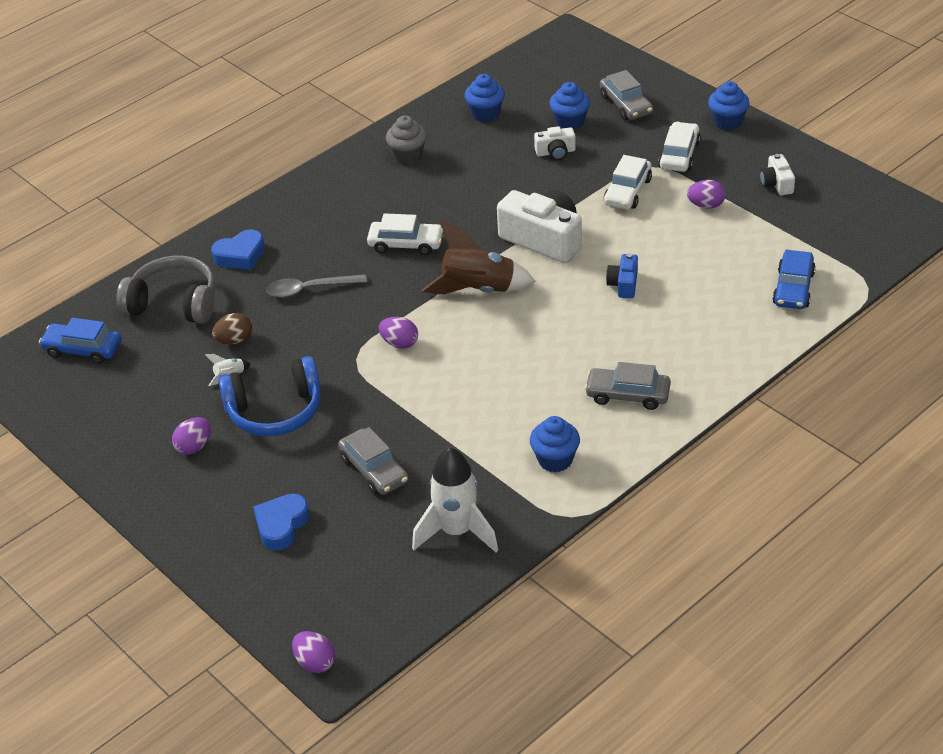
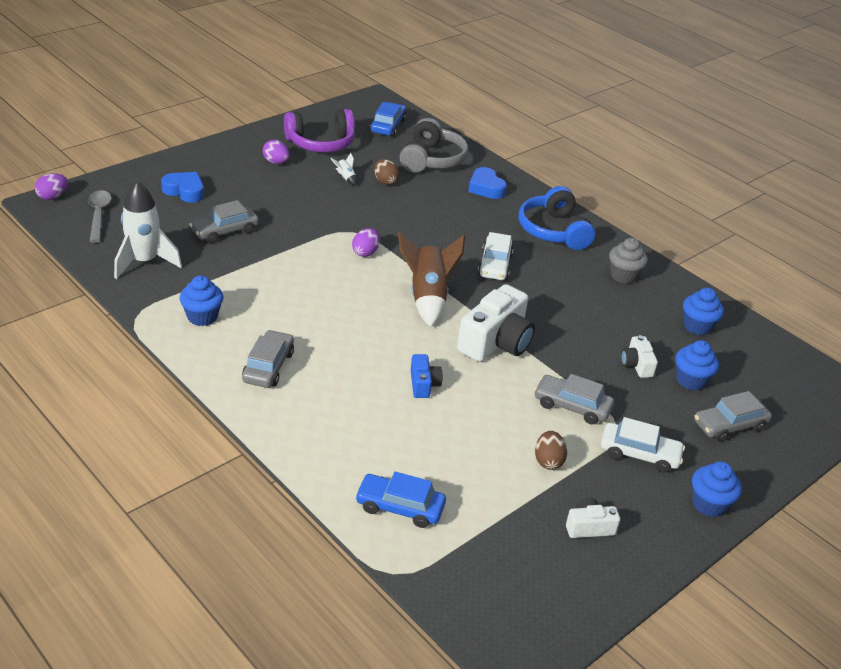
camera: 85 degrees right, 5 degrees down
blue headphones [218,356,321,437] -> blue headphones moved to [518,186,595,250]
grey spoon [266,274,367,298] -> grey spoon moved to [88,190,112,243]
white car [604,155,652,209] -> grey car [534,374,614,425]
blue camera [606,253,638,298] -> blue camera turned 75 degrees clockwise [411,354,443,398]
purple egg [687,180,725,209] -> brown egg [535,431,567,470]
none -> purple headphones [284,109,355,152]

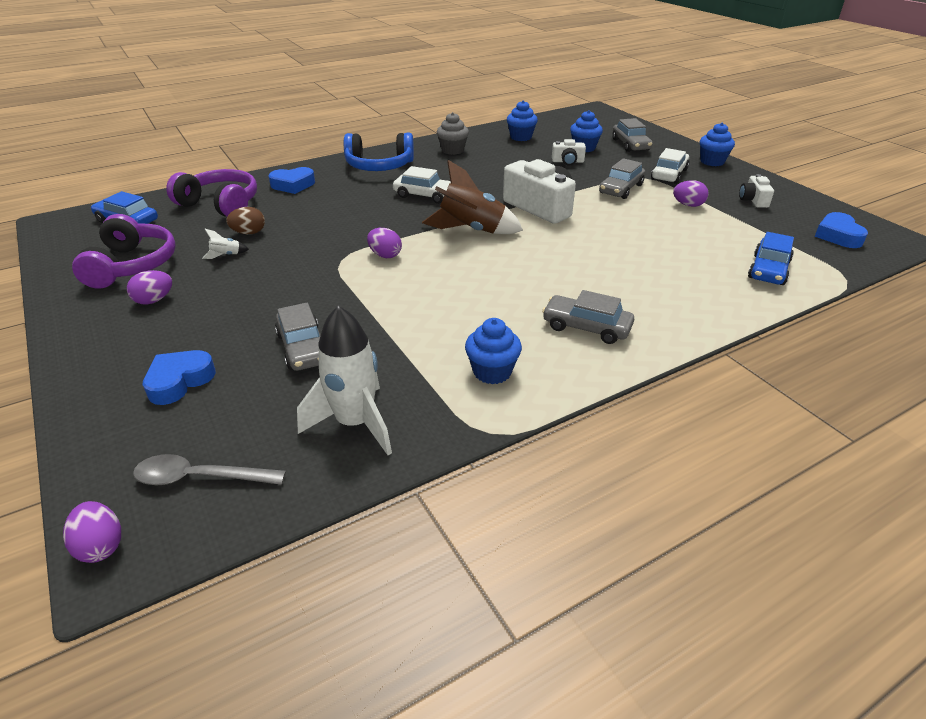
camera: 75 degrees left, 0 degrees up
grey headphones [400,118,468,173] -> purple headphones [166,169,257,217]
blue camera [411,354,443,398] -> none
brown egg [535,431,567,470] -> purple egg [673,180,709,207]
none -> blue heart [815,212,868,248]

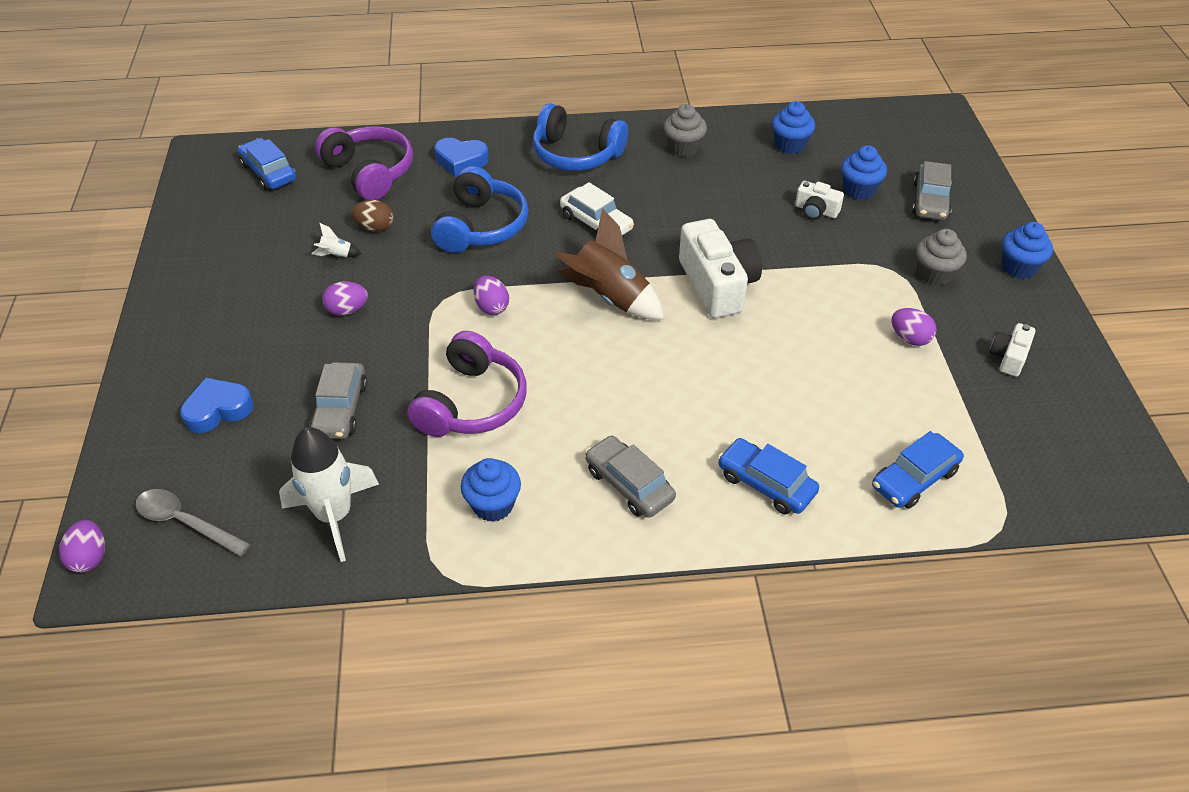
camera: 25 degrees right, 10 degrees up
purple headphones [72,214,176,289] -> purple headphones moved to [408,331,527,437]
purple egg [127,270,172,305] -> purple egg moved to [322,281,368,316]
grey car [599,158,645,199] -> none
white car [651,148,689,184] -> grey cupcake [916,229,967,286]
blue heart [815,212,868,248] -> none
none -> blue headphones [431,166,528,253]
none -> blue car [718,438,819,514]

